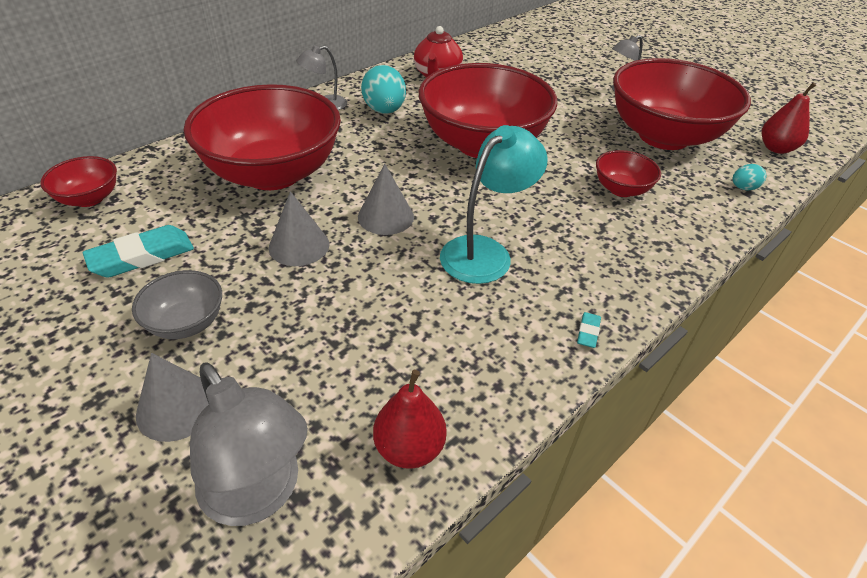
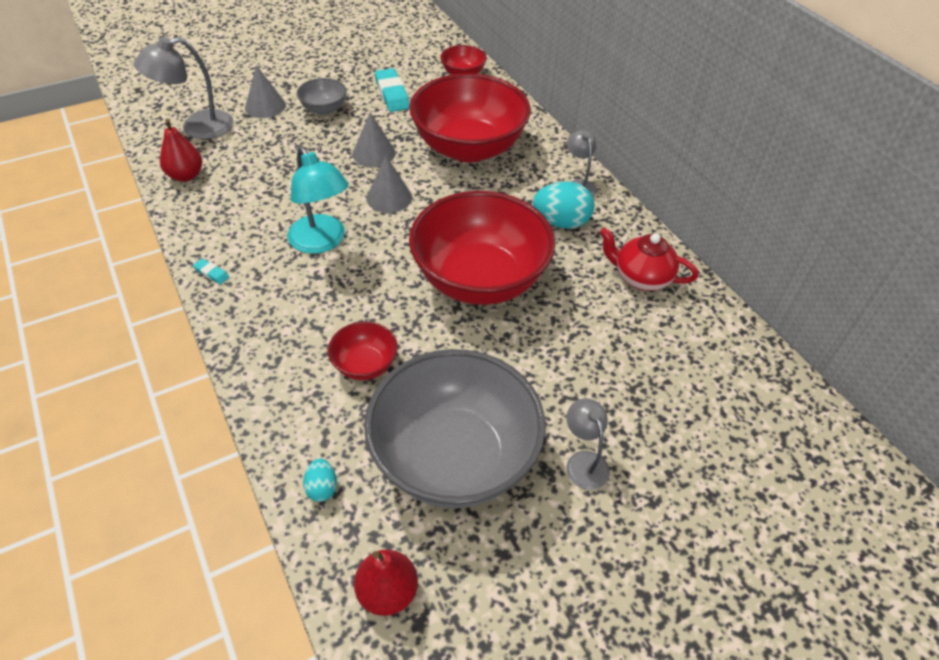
camera: 105 degrees right, 5 degrees up
red bowl [613,58,751,150] -> grey bowl [364,349,546,508]

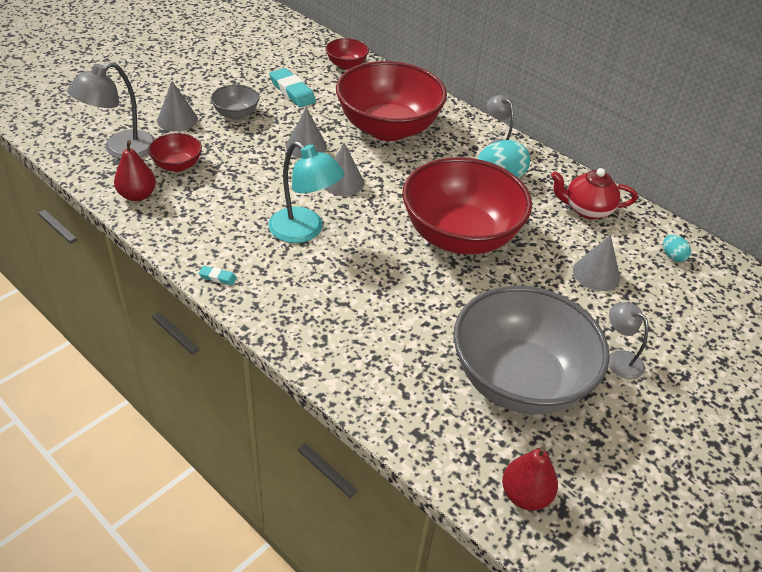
camera: 20 degrees left, 5 degrees down
turquoise egg [303,458,337,502] -> turquoise egg moved to [663,235,691,262]
red bowl [328,322,398,380] -> red bowl moved to [148,133,202,172]
none -> grey cone [573,235,620,291]

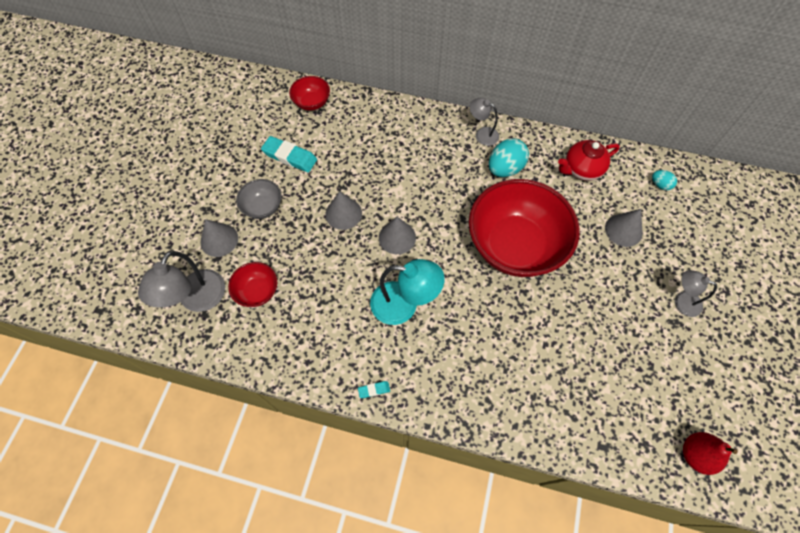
camera: 25 degrees left, 20 degrees up
red pear [114,140,156,201] -> none
red bowl [336,61,447,141] -> none
grey bowl [453,286,610,415] -> none

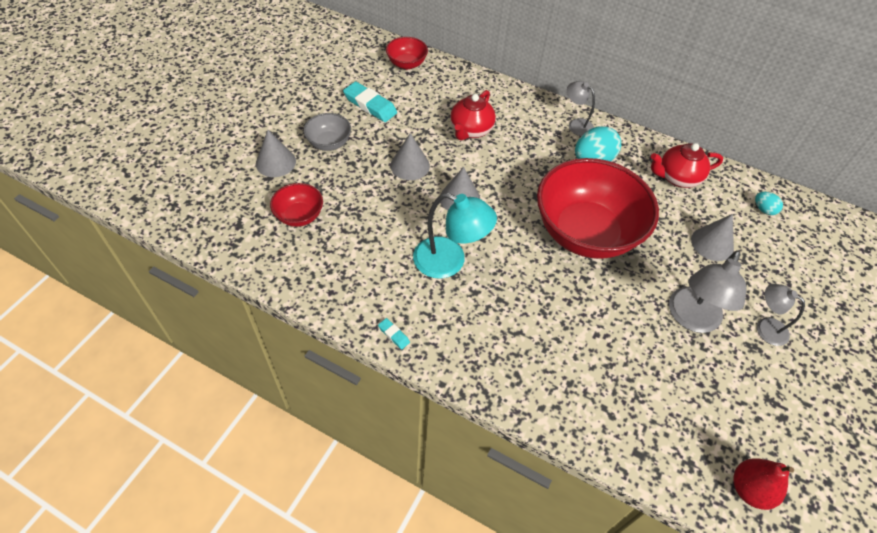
camera: 10 degrees right, 10 degrees down
grey lamp [138,251,225,312] -> grey lamp moved to [669,250,746,333]
turquoise eraser [358,381,390,398] -> turquoise eraser turned 45 degrees clockwise [378,318,410,350]
none -> red teapot [450,90,496,140]

